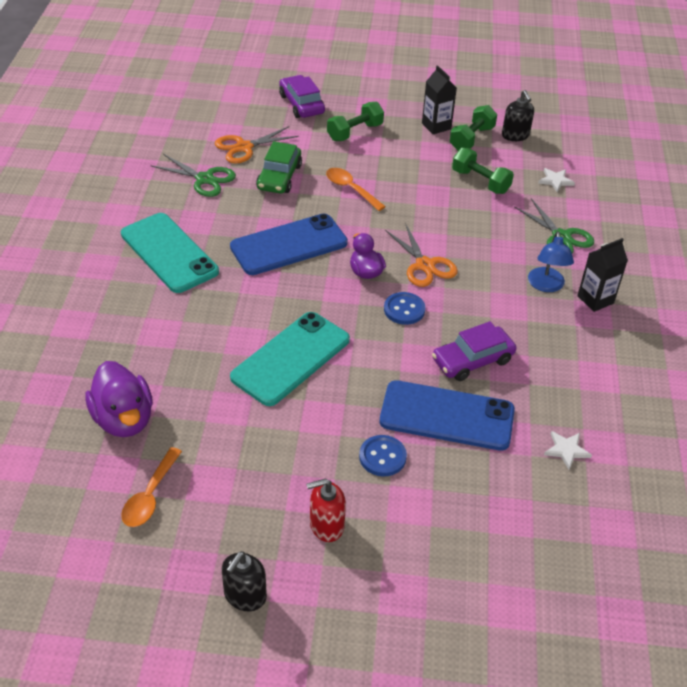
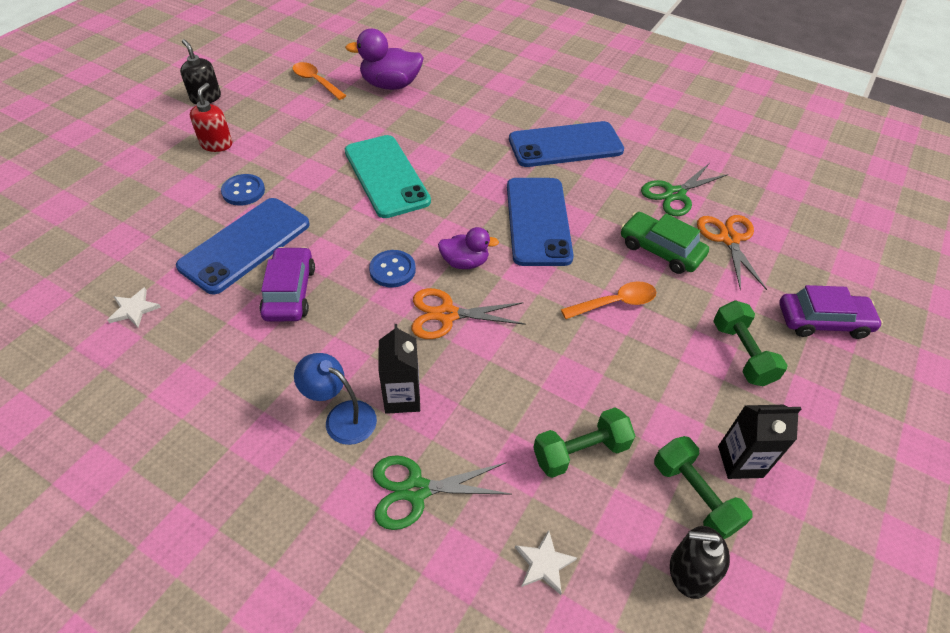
camera: 115 degrees right, 5 degrees up
turquoise phone [121,213,219,293] -> blue phone [509,121,624,167]
black carton [577,238,628,312] -> black carton moved to [378,324,420,414]

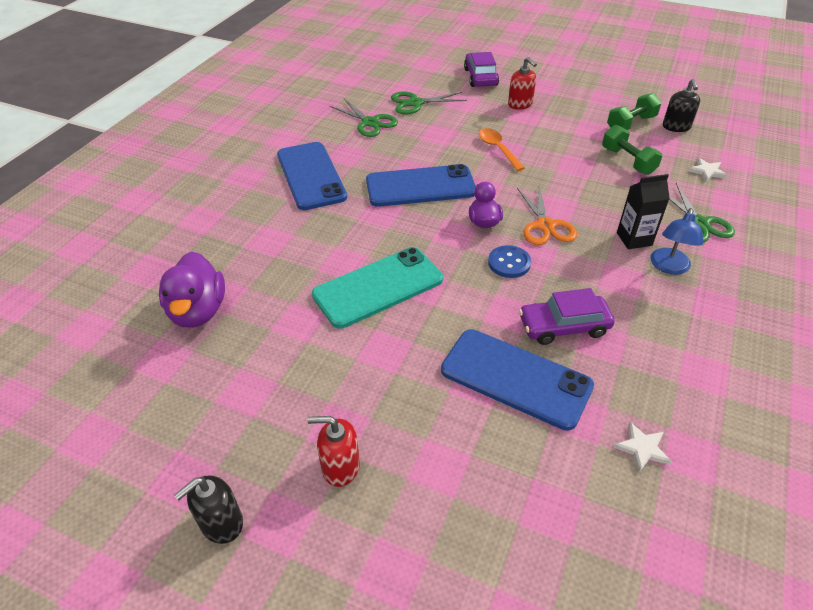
camera: 95 degrees left, 5 degrees down
blue button [221,174,265,206] -> none
orange spoon [292,62,347,100] -> none
green car [621,212,709,274] -> none
orange scissors [697,215,767,290] -> green scissors [391,92,467,115]
green dumbbell [713,300,788,386] -> red soap dispenser [508,57,537,110]
black carton [718,405,801,479] -> none

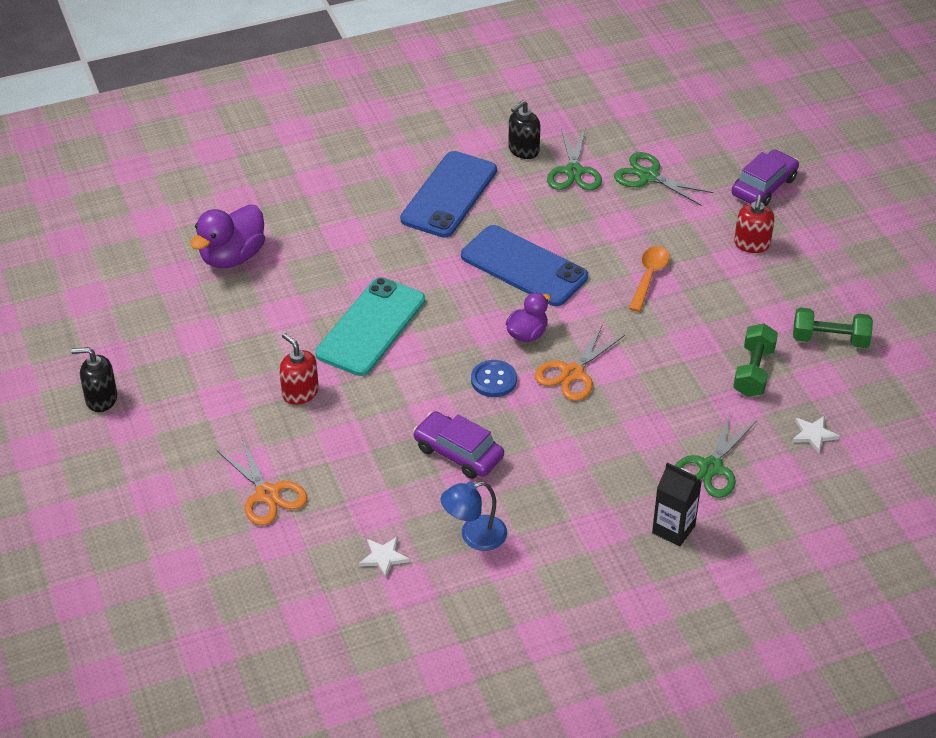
camera: 45 degrees right, 0 degrees up
red soap dispenser [307,416,360,487] -> red soap dispenser moved to [279,333,319,405]
turquoise phone [312,247,443,328] -> turquoise phone turned 75 degrees counterclockwise [315,277,425,376]
blue phone [441,329,594,431] -> none
black carton [617,174,670,249] -> black carton moved to [652,462,702,547]
blue lamp [651,208,703,275] -> blue lamp moved to [441,481,507,551]
black soap dispenser [663,79,700,132] -> black soap dispenser moved to [508,100,541,159]
none -> orange scissors [217,439,307,526]

